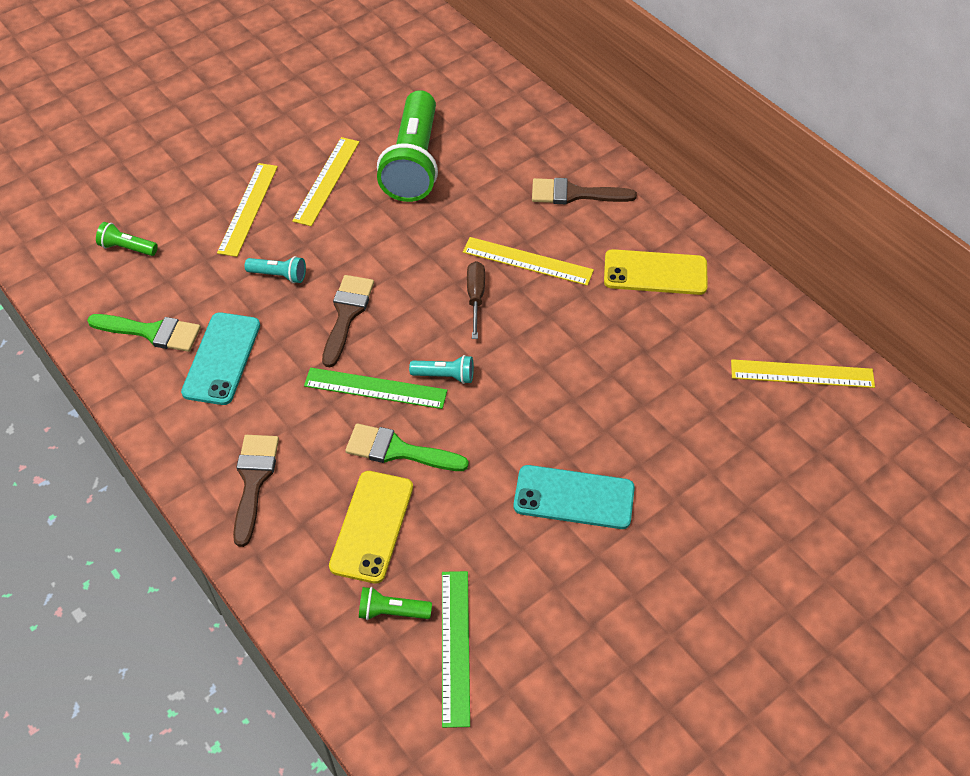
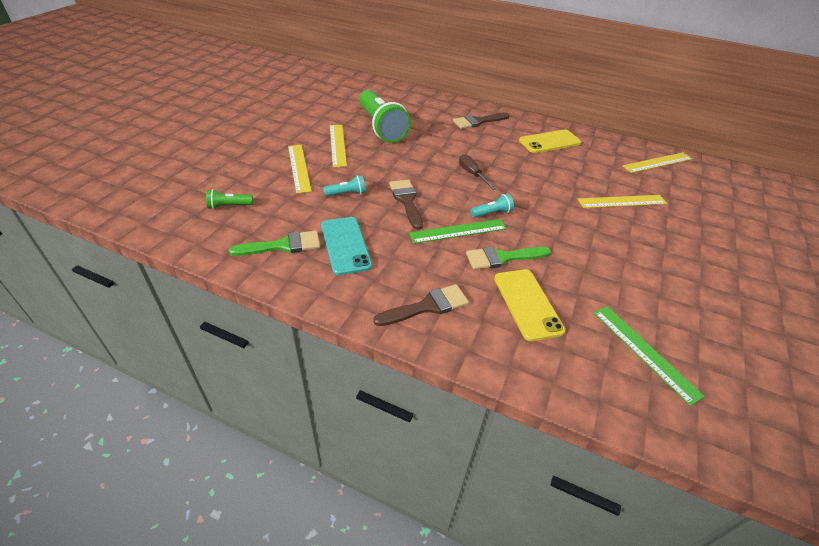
camera: 30 degrees left, 10 degrees down
brown brush [233,435,279,547] -> brown brush turned 90 degrees clockwise [373,284,469,326]
green flashlight [359,587,432,620] -> none
yellow ruler [463,237,594,286] -> yellow ruler moved to [578,195,667,208]
turquoise phone [514,465,635,529] -> none

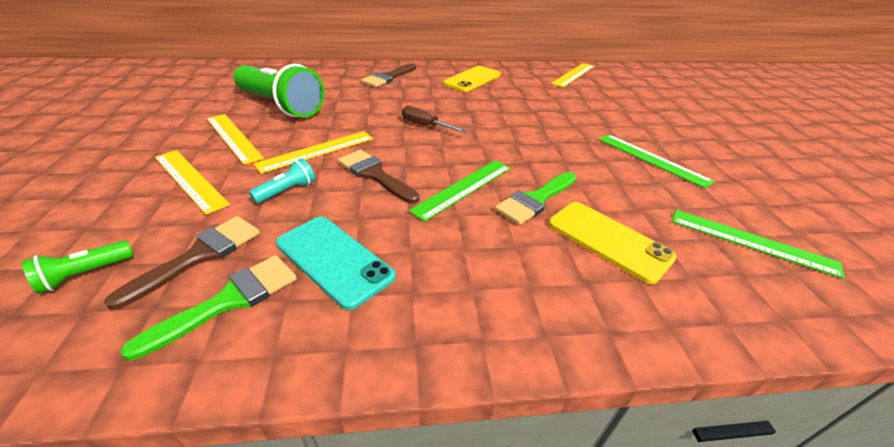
camera: 30 degrees left, 5 degrees down
brown brush [373,284,469,326] -> brown brush moved to [104,216,260,310]
turquoise flashlight [470,194,514,218] -> none
yellow ruler [578,195,667,208] -> yellow ruler moved to [253,131,373,174]
none -> green ruler [599,134,715,189]

